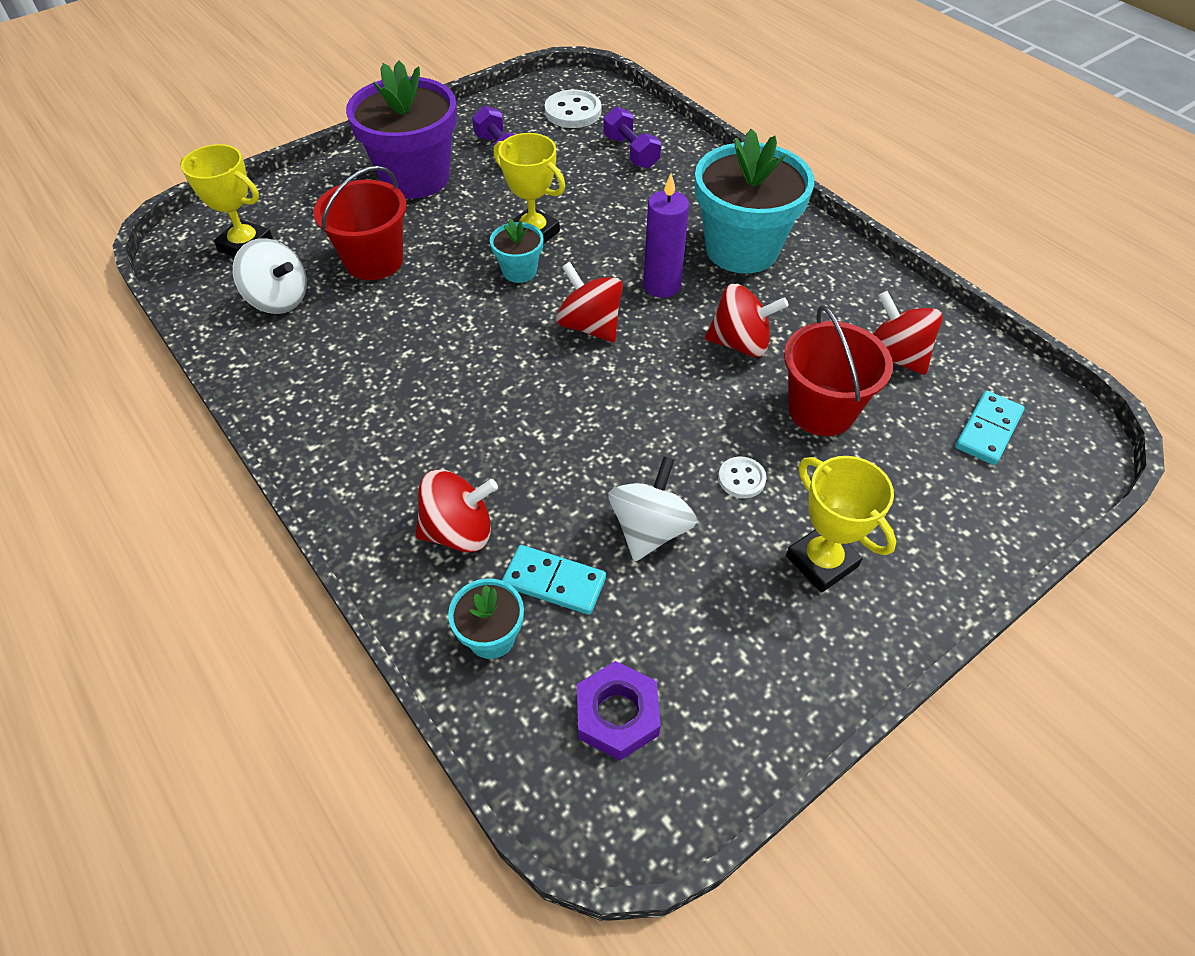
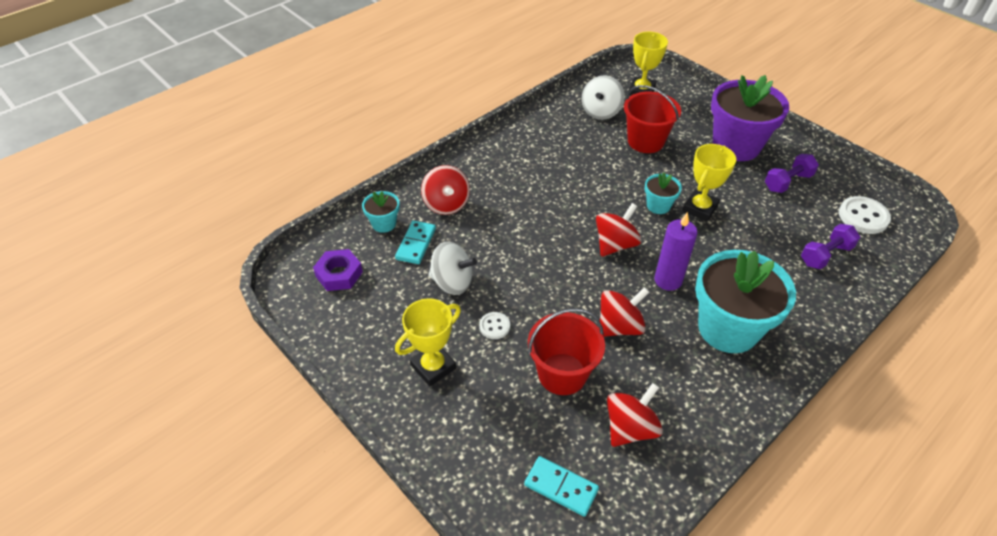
camera: 85 degrees right, 5 degrees down
red spinning top [705,284,788,357] -> red spinning top turned 120 degrees counterclockwise [600,287,649,337]

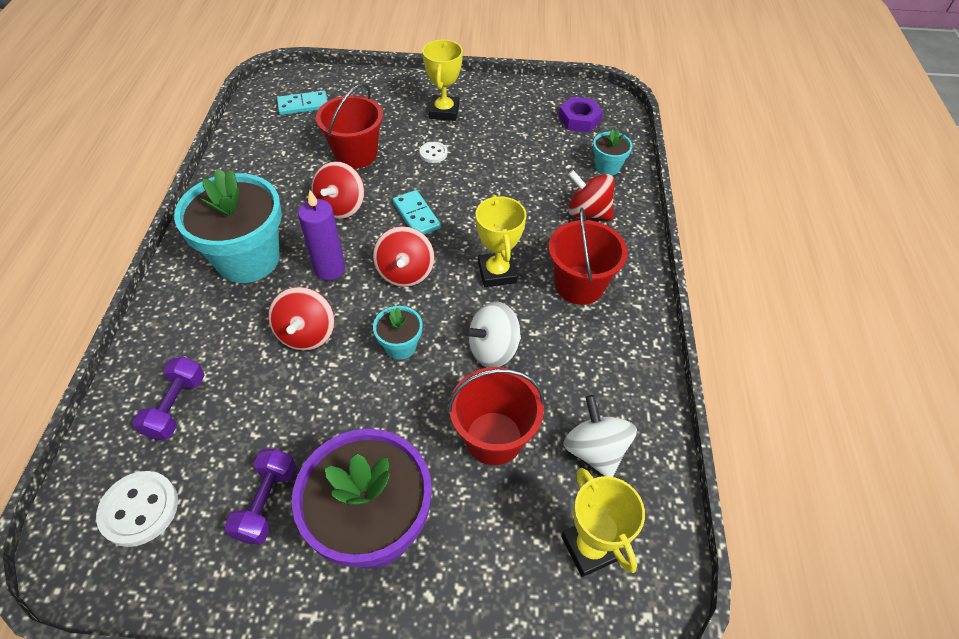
camera: 135 degrees right, 5 degrees up
turquoise domino [395,221,436,264] -> turquoise domino moved to [393,190,441,235]
white spinning top [429,242,477,295] -> white spinning top moved to [464,302,521,368]
red spinning top [607,383,663,447] -> red spinning top moved to [268,287,335,351]
yellow trophy [682,144,736,222] -> yellow trophy moved to [476,195,527,287]
none -> red bucket [548,208,628,305]

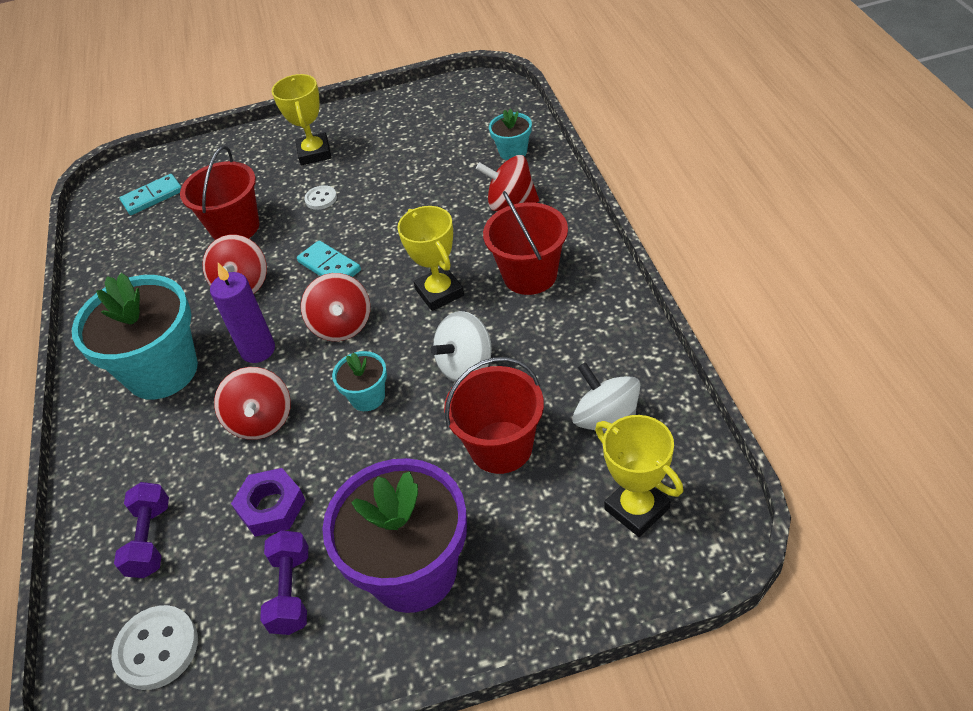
camera: 10 degrees left, 5 degrees down
purple nut [558,97,603,133] -> purple nut moved to [231,468,305,537]

